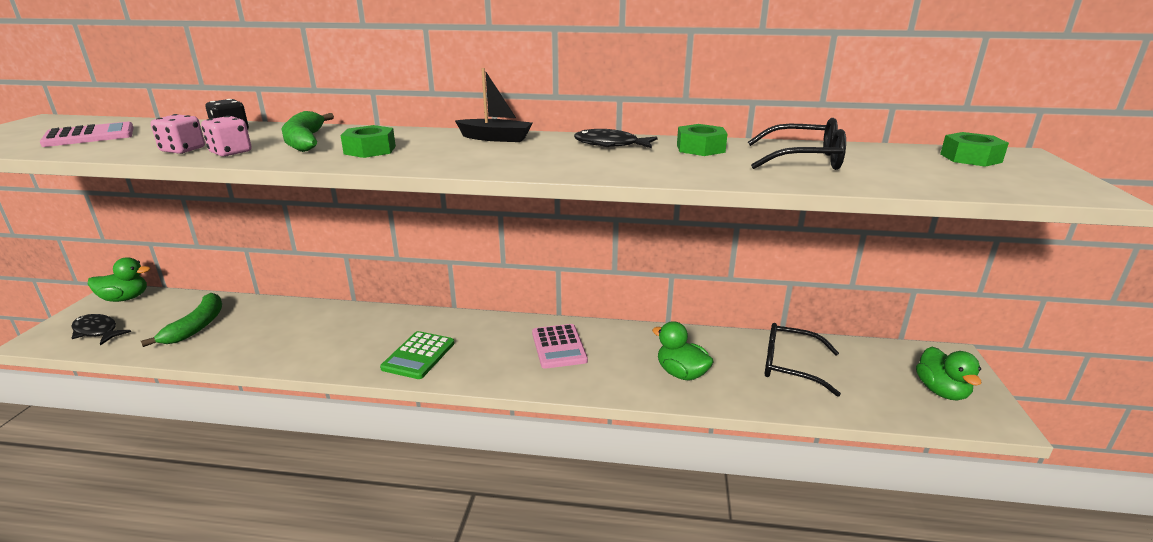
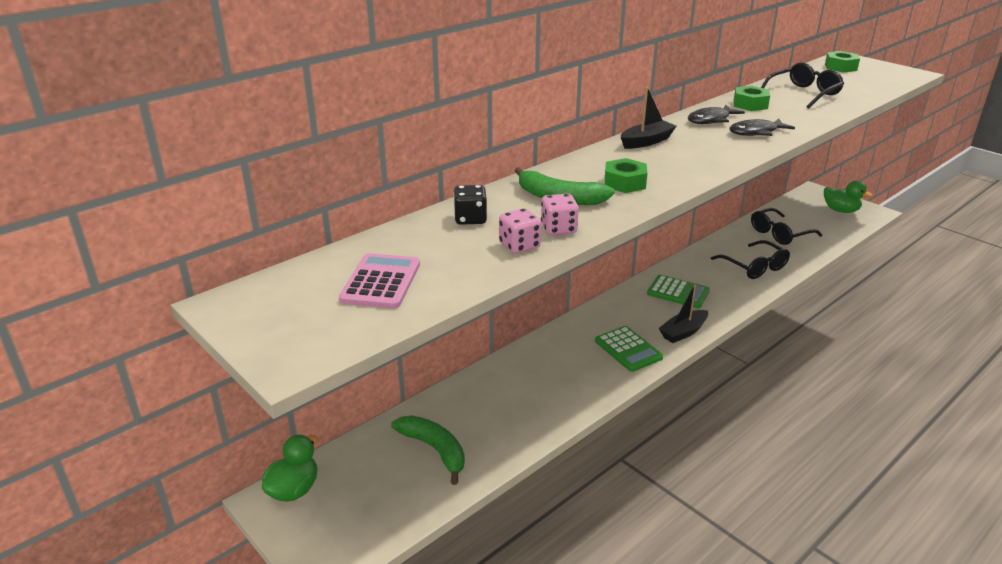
camera: 50 degrees left, 5 degrees up
black fish [71,314,131,345] -> black fish moved to [729,118,795,136]
pink calculator [532,324,588,369] -> green calculator [647,275,710,308]
green duck [652,321,714,380] -> black glasses [711,240,790,279]
none -> black boat [658,284,708,343]

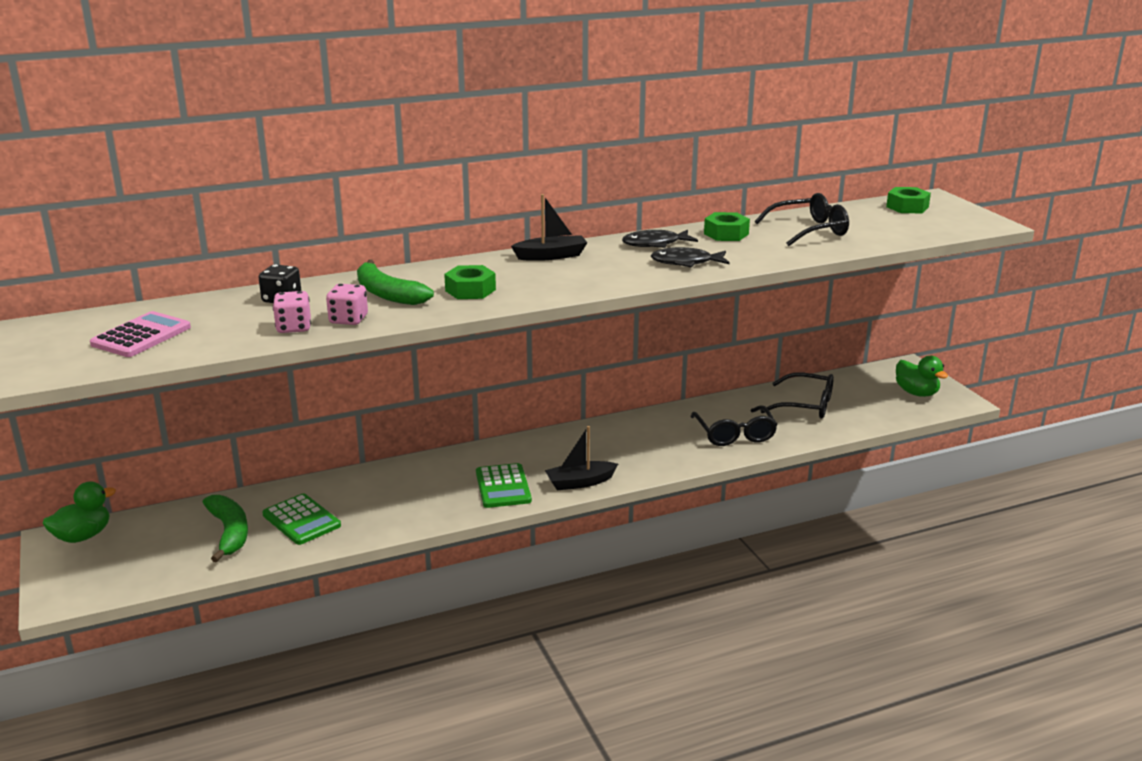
camera: 20 degrees right, 5 degrees down
green calculator [647,275,710,308] -> green calculator moved to [262,493,341,545]
black glasses [751,208,822,245] -> black glasses turned 150 degrees counterclockwise [760,372,834,418]

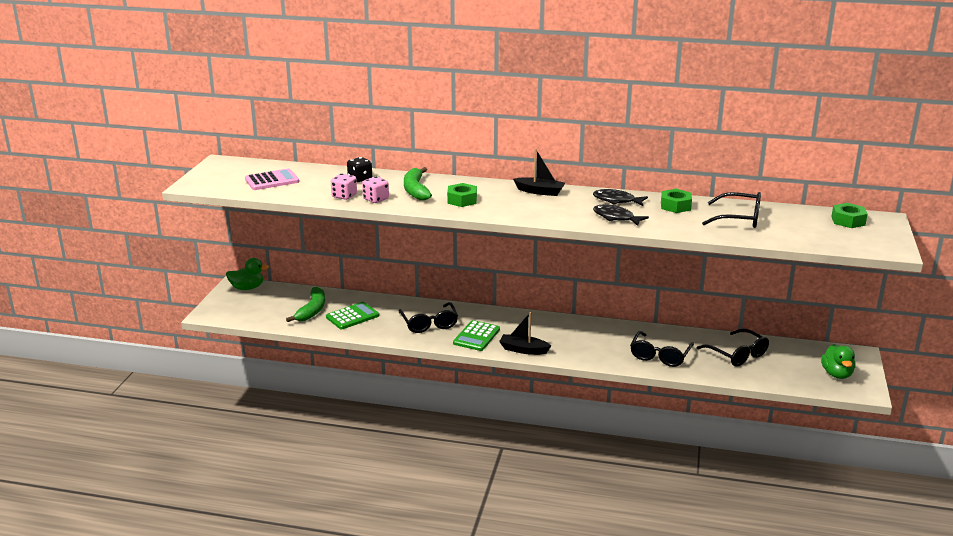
camera: 35 degrees right, 0 degrees up
green calculator [262,493,341,545] -> green calculator turned 120 degrees counterclockwise [326,302,379,329]
none -> black glasses [399,302,458,333]

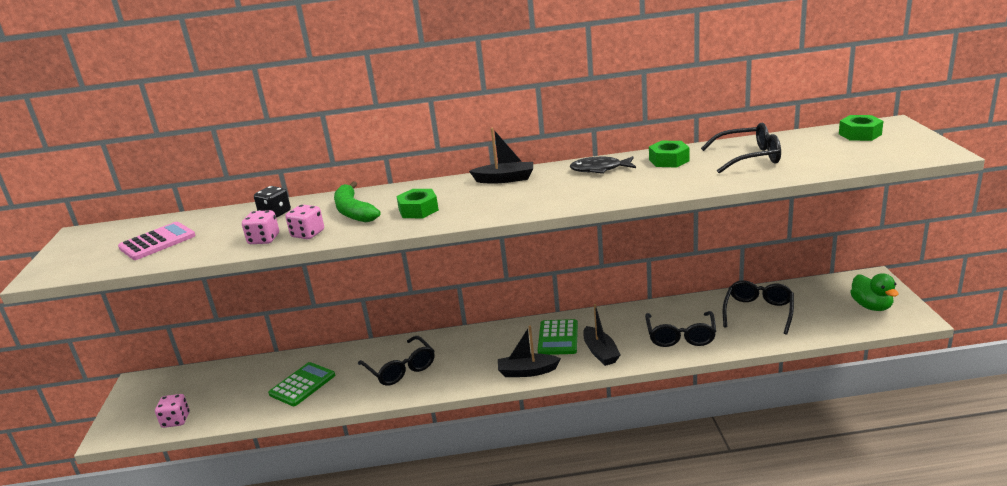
camera: 15 degrees left, 0 degrees up
green duck [226,258,269,290] -> none
green banana [286,286,325,322] -> none
green calculator [453,320,500,351] -> green calculator moved to [538,319,578,355]
black fish [593,204,649,226] -> none
black glasses [697,329,769,366] -> black glasses turned 105 degrees counterclockwise [723,280,794,335]
none -> pink dice [155,394,190,428]
none -> black boat [583,304,621,366]

